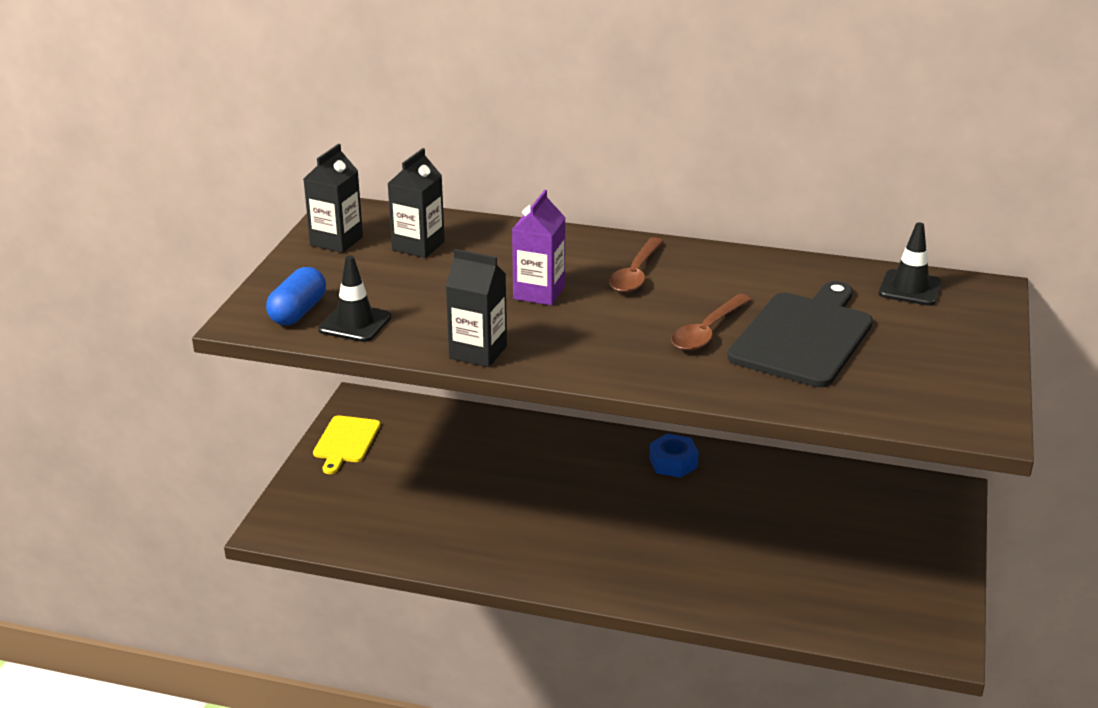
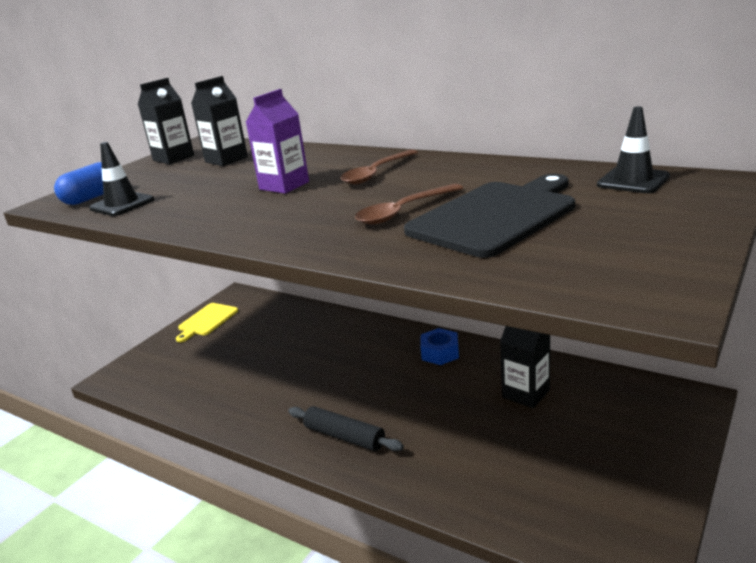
camera: 20 degrees right, 5 degrees down
black carton [446,249,507,367] -> black carton moved to [500,326,550,408]
none -> black rolling pin [288,406,404,451]

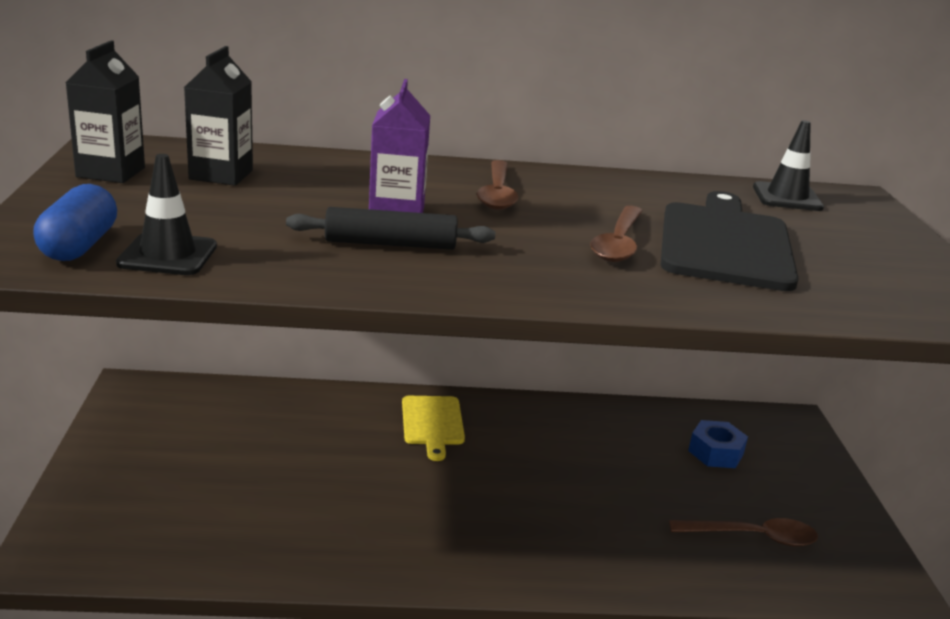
camera: 40 degrees left, 0 degrees up
yellow cutting board [176,303,238,342] -> yellow cutting board moved to [402,396,465,461]
black rolling pin [288,406,404,451] -> black rolling pin moved to [286,207,495,250]
blue nut [420,328,459,365] -> blue nut moved to [688,420,748,468]
black carton [500,326,550,408] -> none
none -> brown spoon [669,518,818,546]

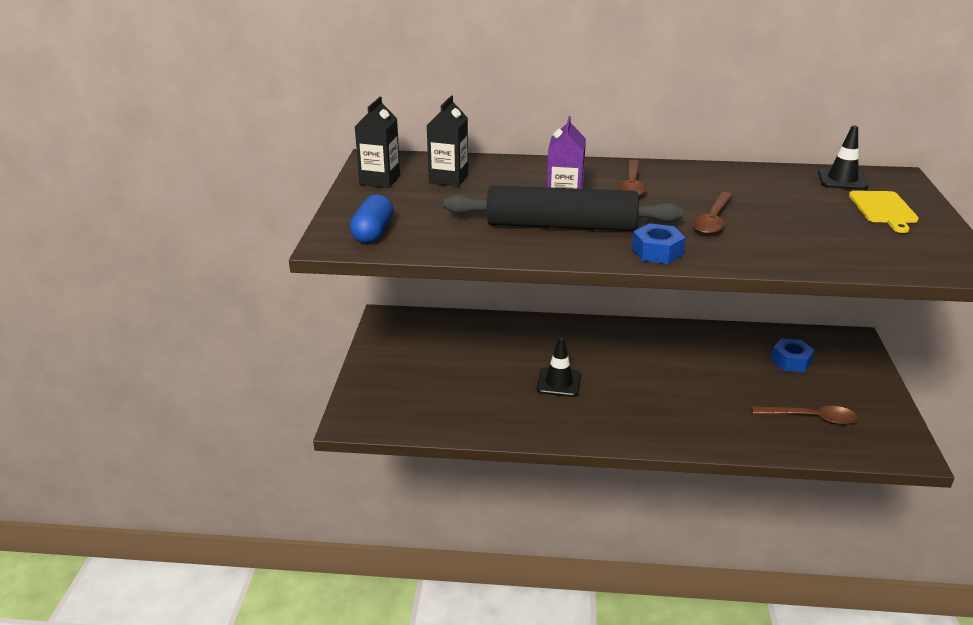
camera: 10 degrees right, 5 degrees up
black traffic cone [116,154,217,275] -> black traffic cone moved to [537,337,581,397]
black rolling pin [286,207,495,250] -> black rolling pin [444,185,683,231], size x1.78
yellow cutting board [402,396,465,461] -> yellow cutting board moved to [849,191,919,233]
black cutting board [661,191,799,291] -> none
none -> blue nut [632,223,685,264]

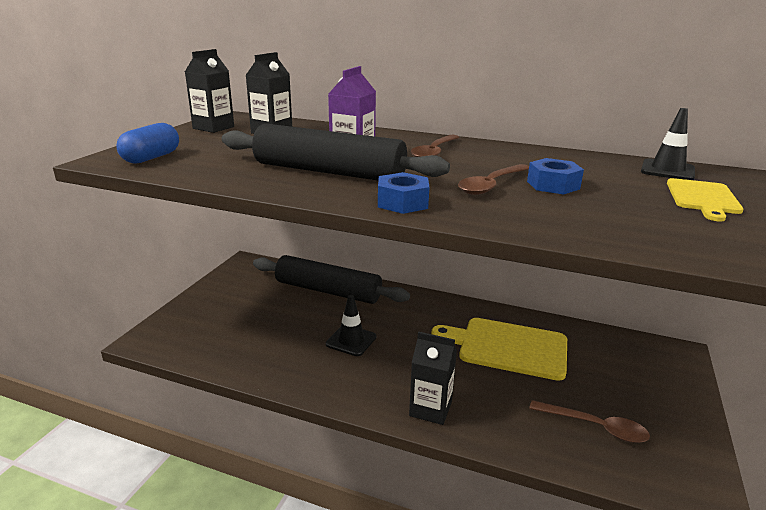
camera: 15 degrees right, 5 degrees down
blue nut [771,338,815,372] -> blue nut moved to [527,158,584,194]
none -> black rolling pin [253,255,410,304]
none -> black carton [409,331,457,425]
none -> yellow cutting board [431,318,567,381]

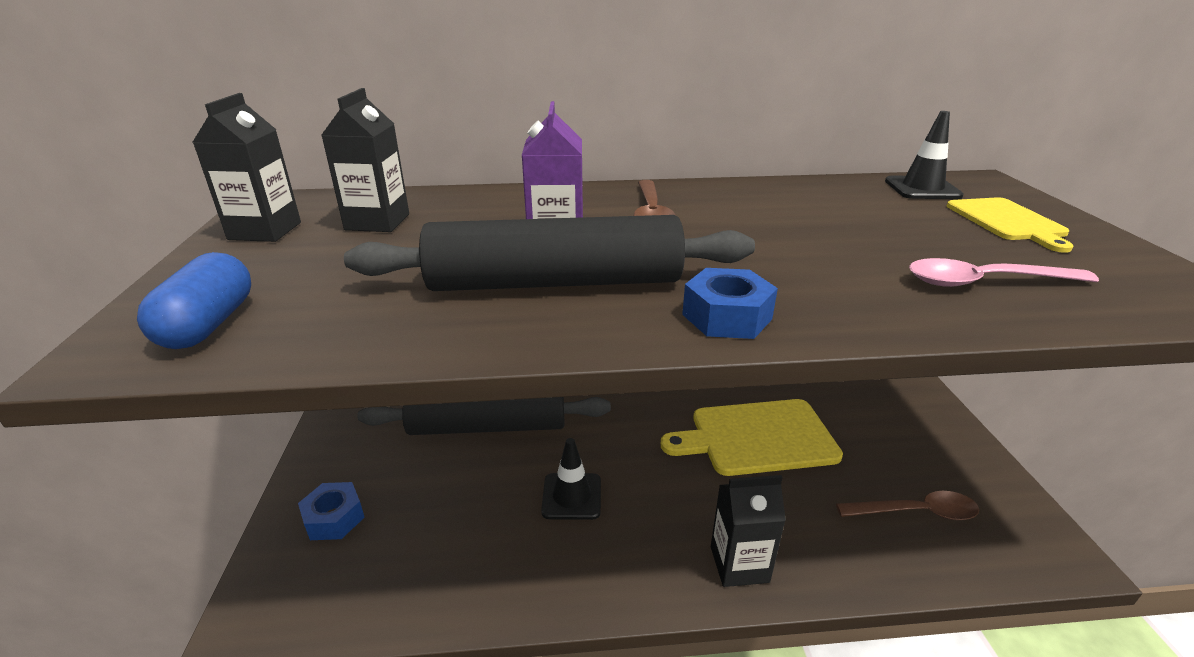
camera: 25 degrees left, 5 degrees up
brown spoon [458,164,529,195] -> none
blue nut [527,158,584,194] -> blue nut moved to [298,482,365,540]
none -> pink spoon [909,258,1099,287]

